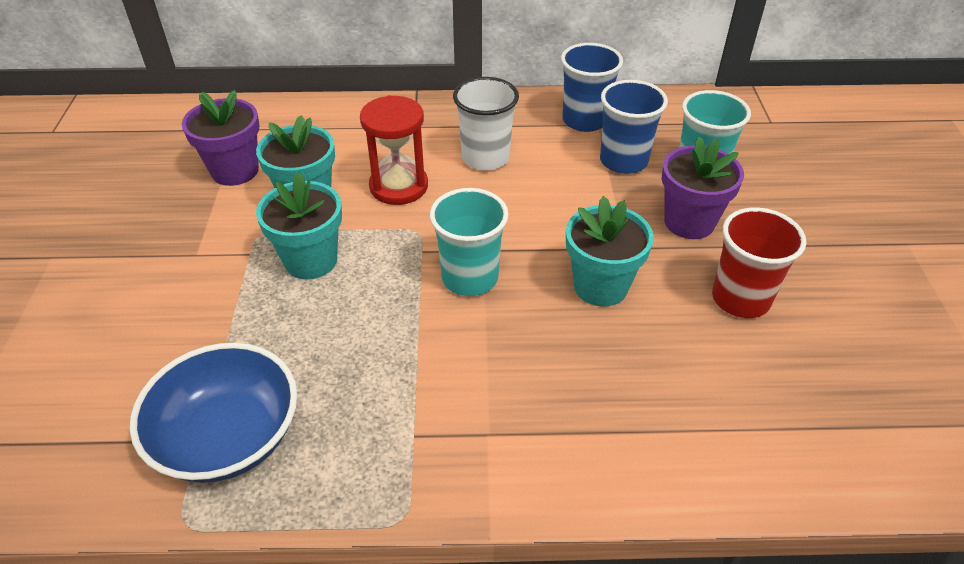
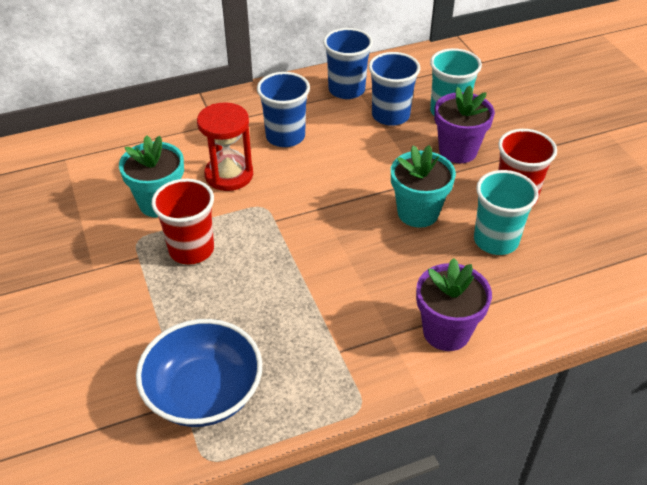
camera: 20 degrees left, 0 degrees up
purple flower pot [182,90,259,186] -> purple flower pot moved to [416,258,492,351]
turquoise flower pot [256,172,342,279] -> red cup [151,179,214,265]
turquoise cup [430,188,509,296] -> turquoise cup moved to [474,170,539,255]
white cup [453,77,519,170] -> blue cup [257,72,310,147]

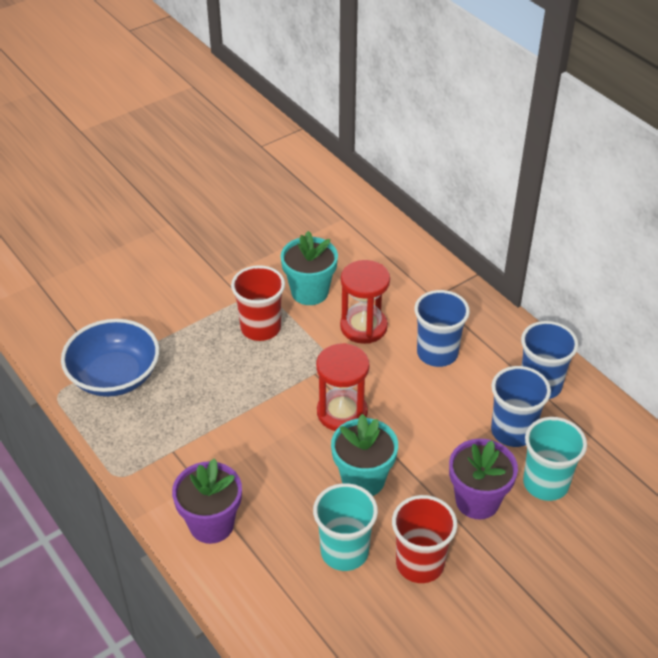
camera: 75 degrees right, 0 degrees up
none -> red hourglass [316,343,370,431]

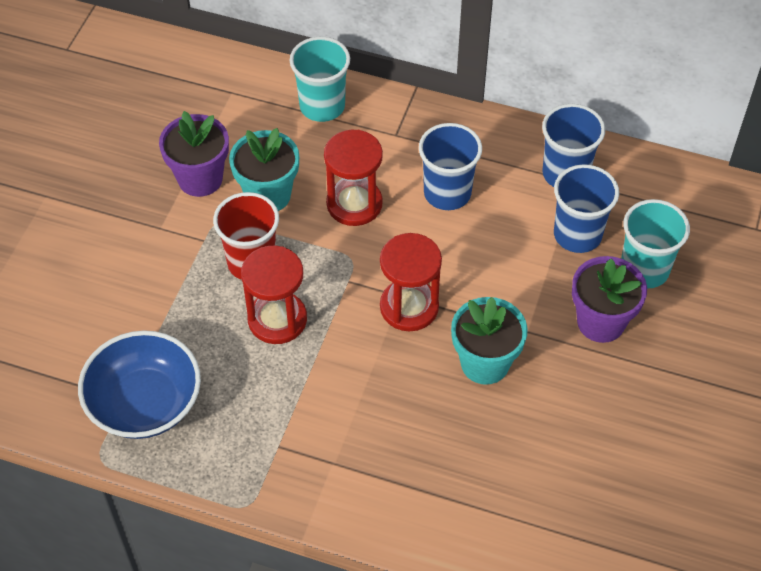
camera: 35 degrees left, 10 degrees up
purple flower pot [172,458,242,544] -> purple flower pot moved to [159,111,229,197]
turquoise cup [313,483,378,571] -> turquoise cup moved to [289,37,350,122]
red cup [392,495,457,583] -> none
none -> red hourglass [241,246,307,344]

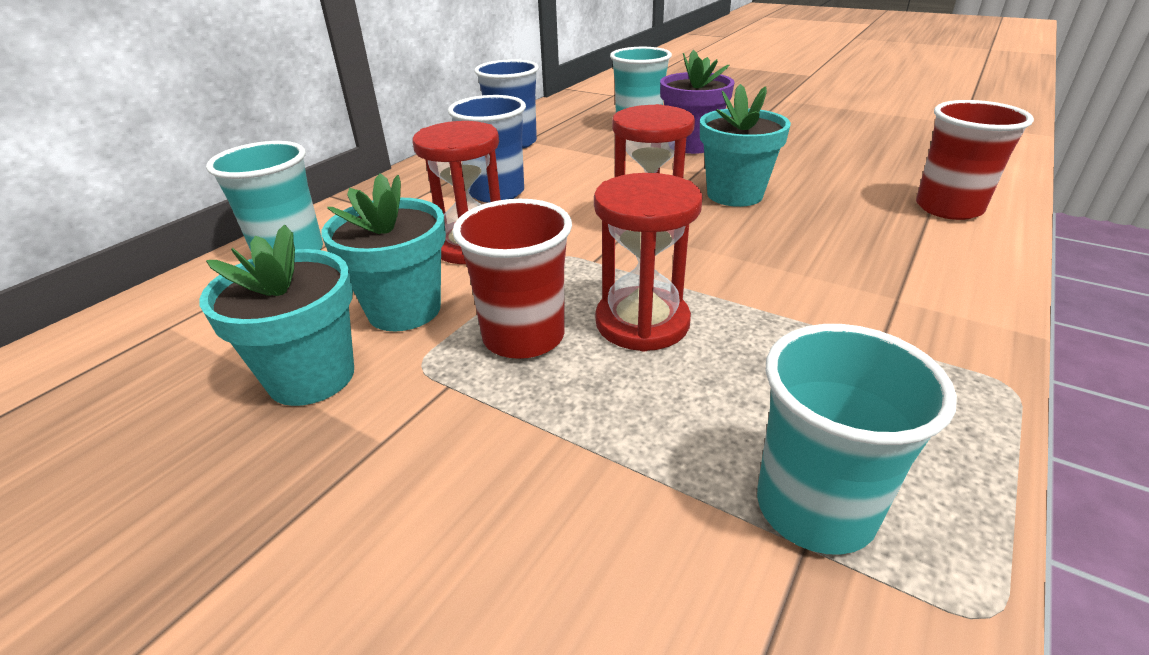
camera: 75 degrees left, 20 degrees down
blue bowl [78,330,201,439] -> turquoise cup [757,324,957,555]
purple flower pot [159,111,229,197] -> turquoise flower pot [200,225,354,406]
blue cup [554,164,619,253] -> none
none -> red cup [916,100,1034,220]

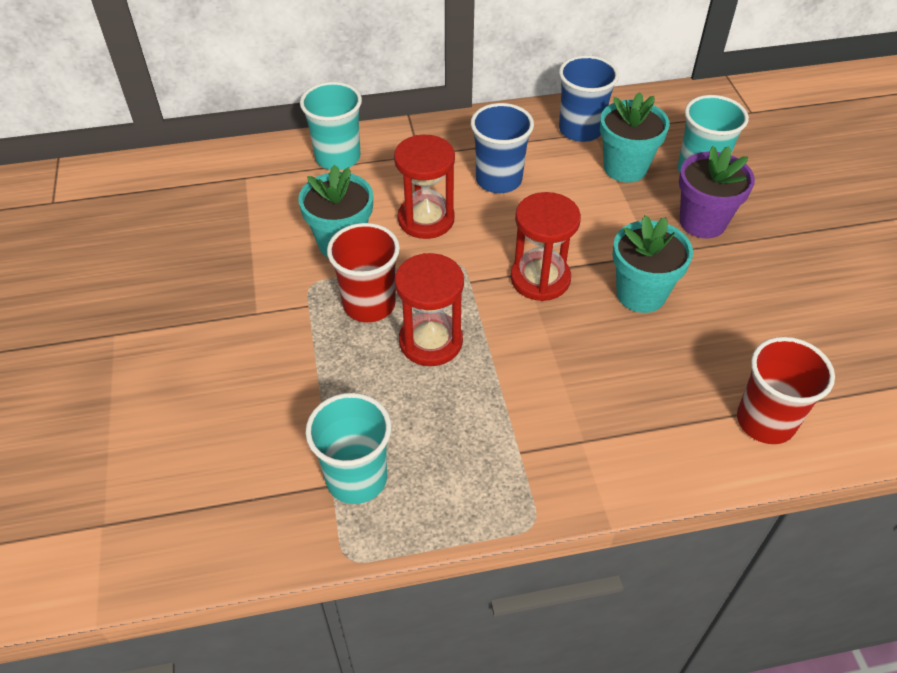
camera: 45 degrees right, 15 degrees up
turquoise flower pot [200,225,354,406] -> turquoise flower pot moved to [600,92,670,183]

